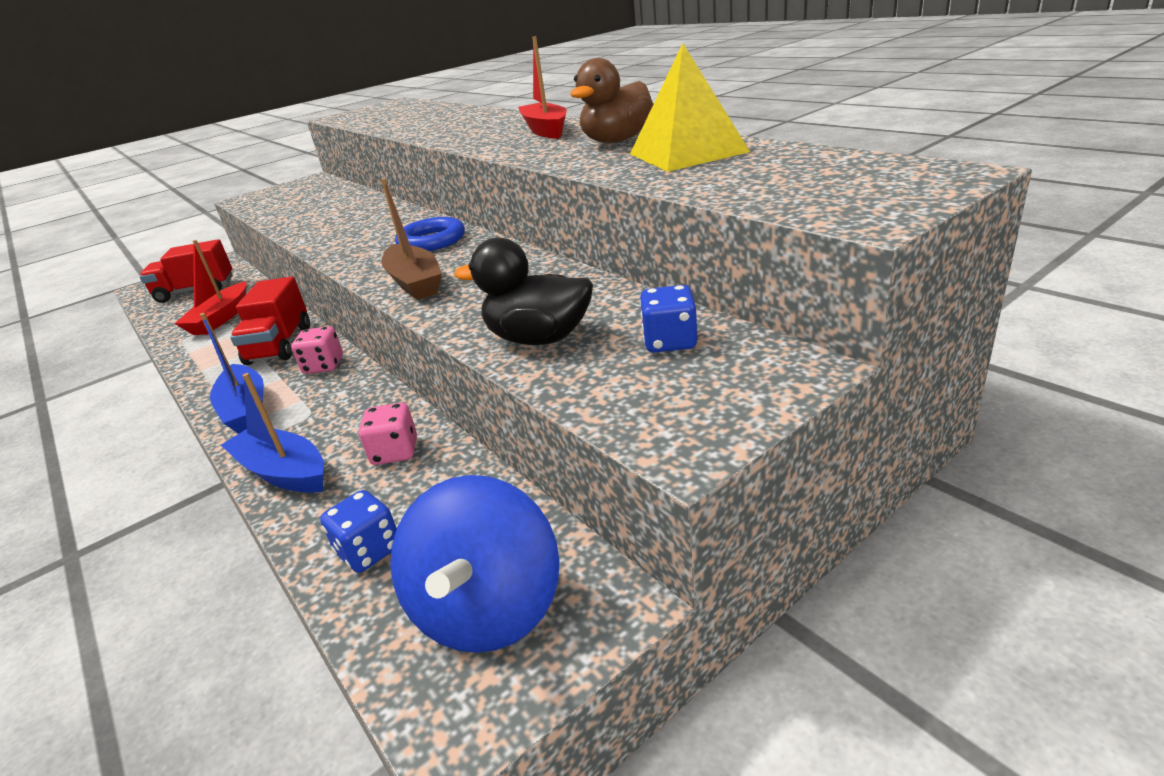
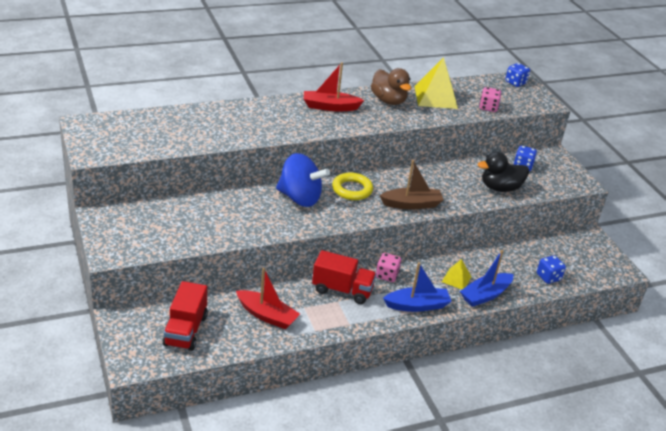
camera: 80 degrees left, 5 degrees up
pink dice [359,403,417,465] -> pink dice moved to [479,87,501,112]
blue spinning top [390,475,560,653] -> blue spinning top moved to [276,153,330,207]
blue ring [395,217,465,251] -> yellow ring [332,172,373,200]
black duck [454,237,593,345] -> black duck turned 45 degrees clockwise [478,152,529,192]
none -> yellow pyramid [442,259,471,290]
none -> blue dice [505,63,530,87]

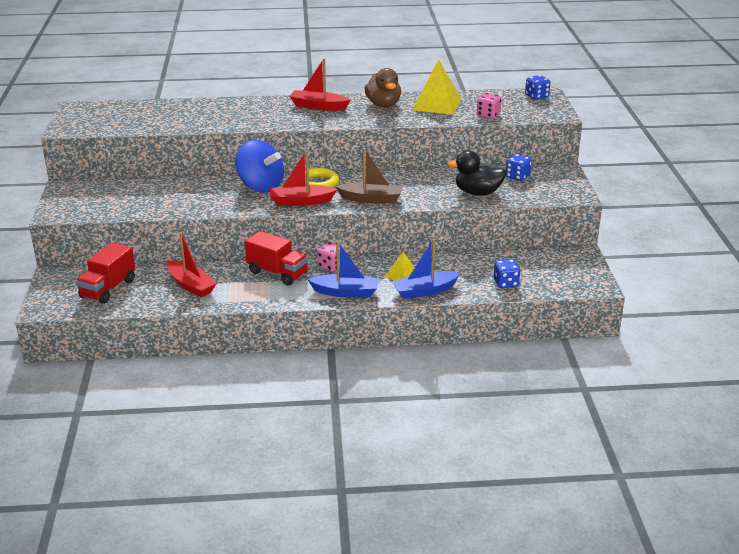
camera: 20 degrees right, 5 degrees down
none -> red boat [270,151,337,206]

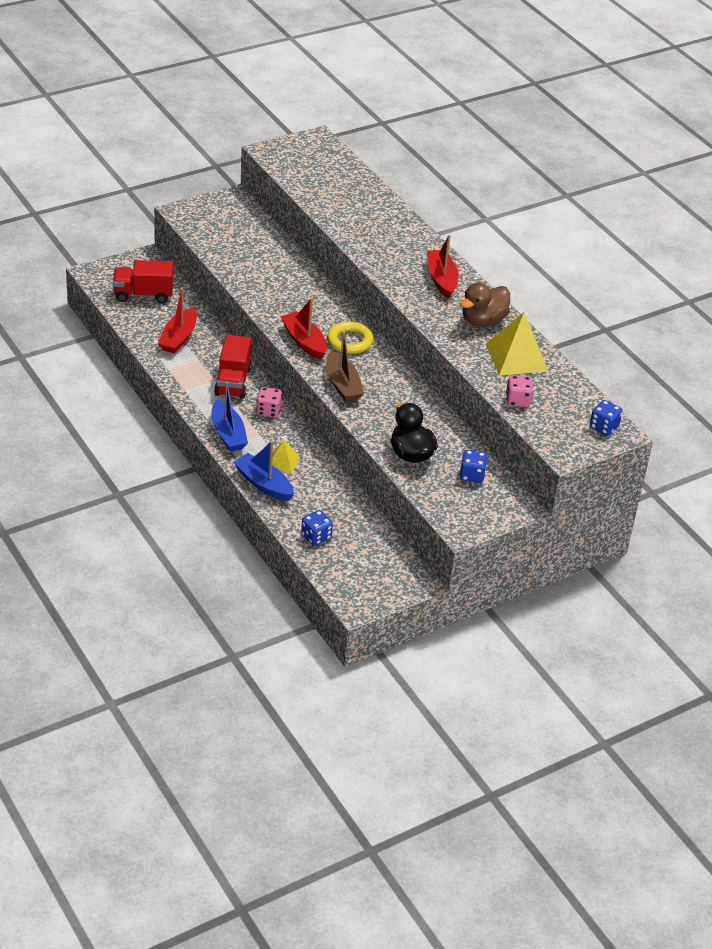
camera: 60 degrees right, 10 degrees up
blue spinning top [236,140,284,193] -> none

